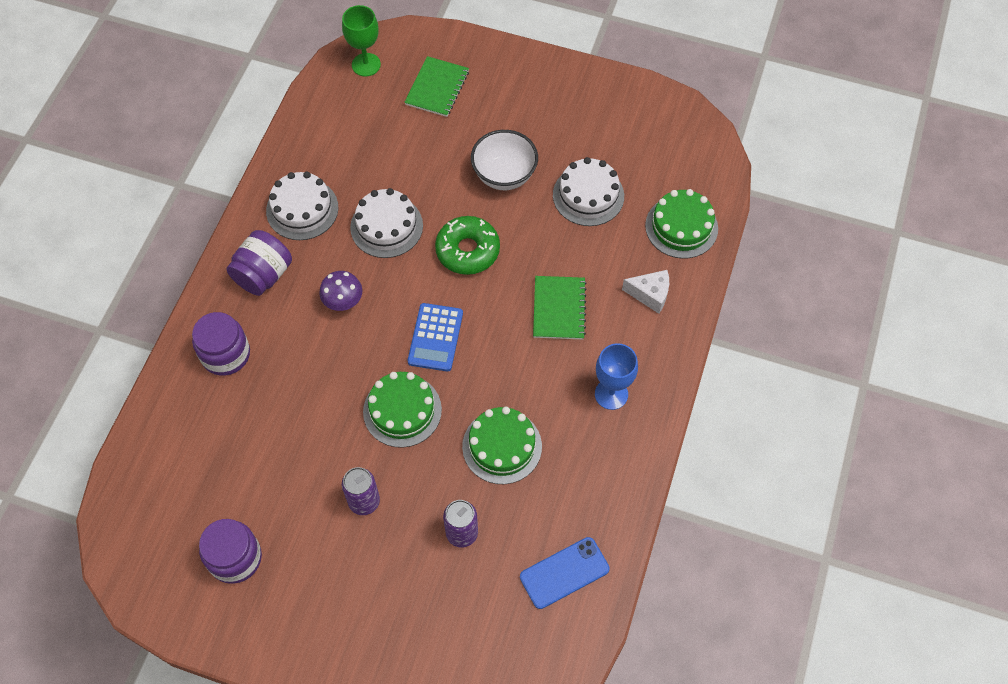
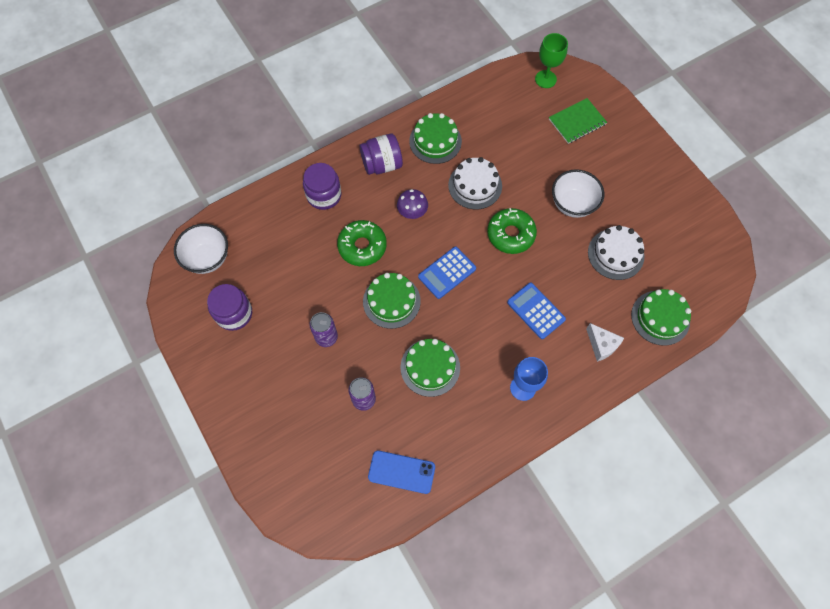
camera: 40 degrees right, 5 degrees up
white cake [266,171,339,240] -> green cake [409,113,462,164]
green notebook [533,276,587,339] -> blue calculator [507,283,566,339]
none -> white bowl [174,224,228,274]
none -> green donut [337,220,387,266]

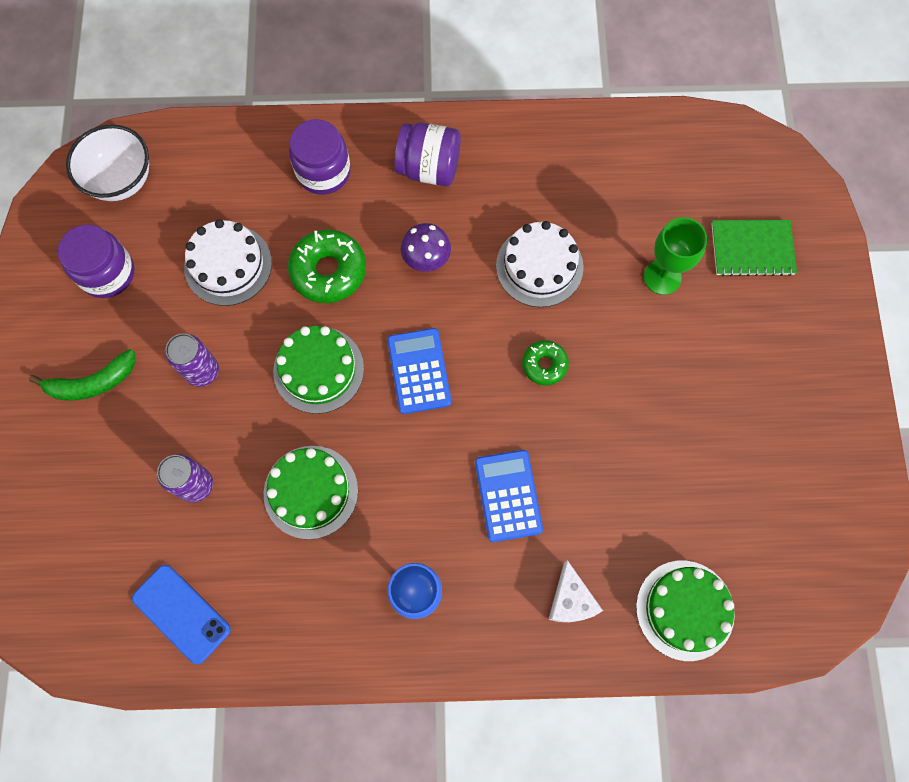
camera: 30 degrees right, 5 degrees up
green cake [409,113,462,164] -> none
blue calculator [418,246,476,299] -> blue calculator turned 90 degrees clockwise [387,328,452,414]
green donut [487,208,537,254] -> green donut [522,341,569,385], size x0.58
green goblet [535,33,568,88] -> green goblet moved to [644,217,707,295]
white bowl [552,169,604,218] -> none
white cake [588,225,644,280] -> white cake moved to [184,219,272,306]
none -> green banana [29,349,135,400]

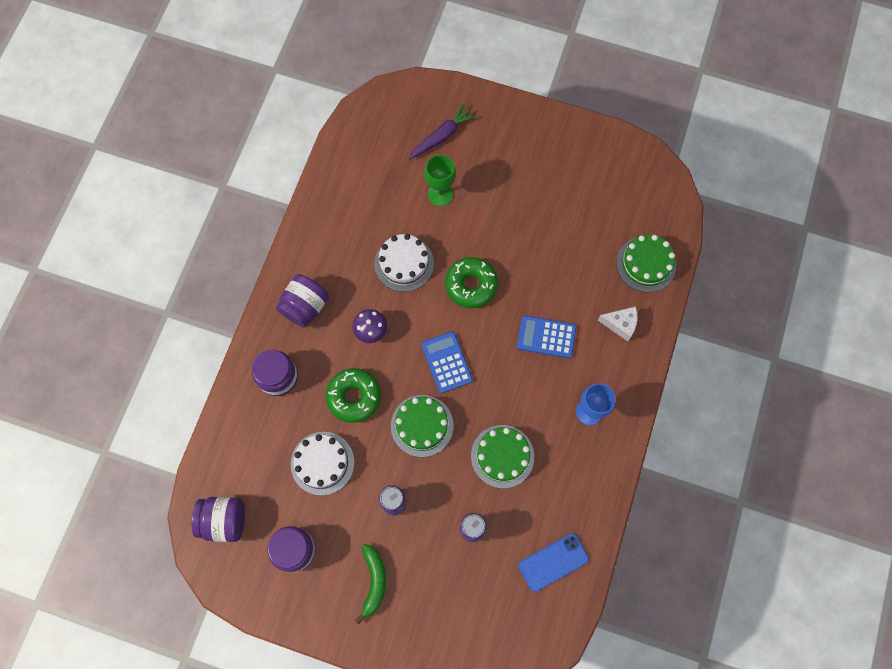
camera: 70 degrees left, 0 degrees up
white bowl [66,124,149,201] -> purple jar [192,497,245,542]
blue calculator [387,328,452,414] -> blue calculator turned 60 degrees clockwise [422,332,473,393]
green donut [522,341,569,385] -> green donut [445,257,498,308], size x1.72
green notebook [711,220,797,276] -> purple carrot [409,104,476,159]

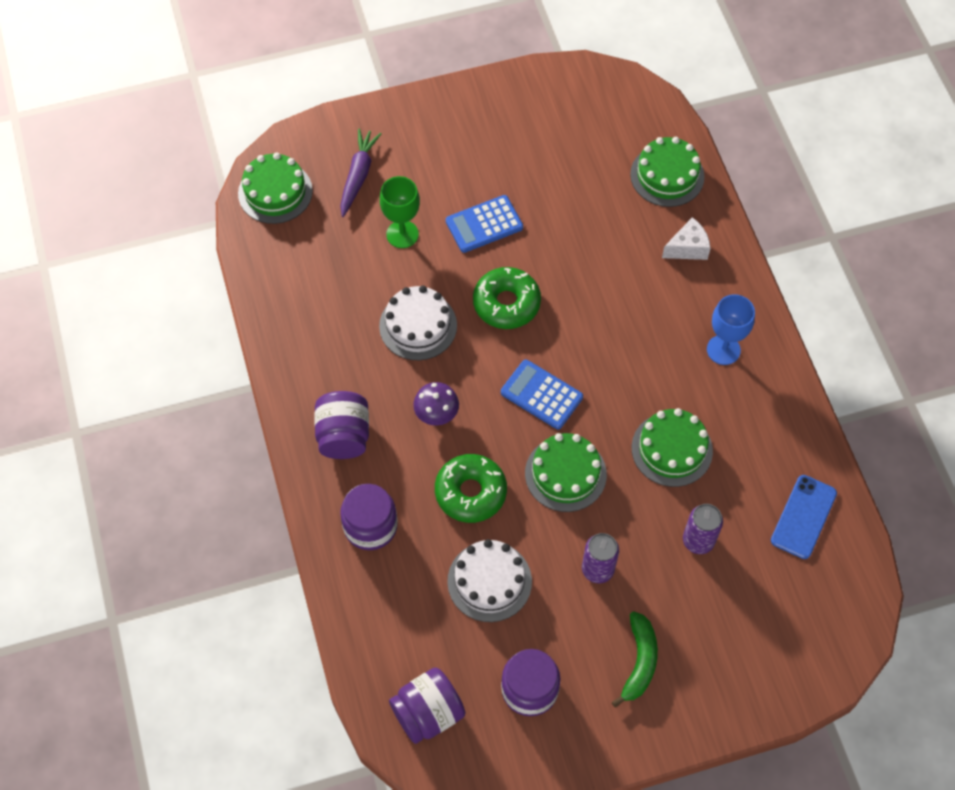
camera: 35 degrees left, 10 degrees down
green banana [355,544,386,624] -> green banana turned 45 degrees clockwise [612,611,658,708]
blue calculator [517,315,576,358] -> blue calculator moved to [446,195,523,253]
none -> green cake [238,152,313,224]

